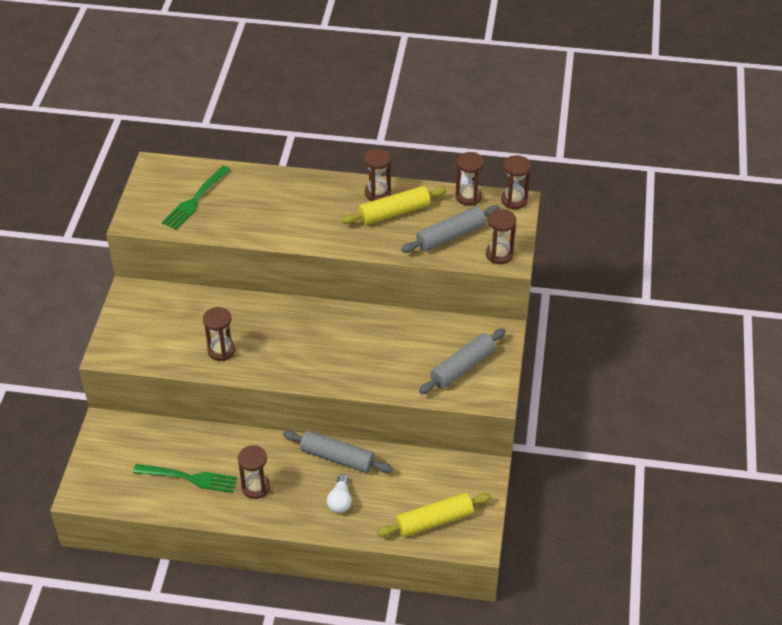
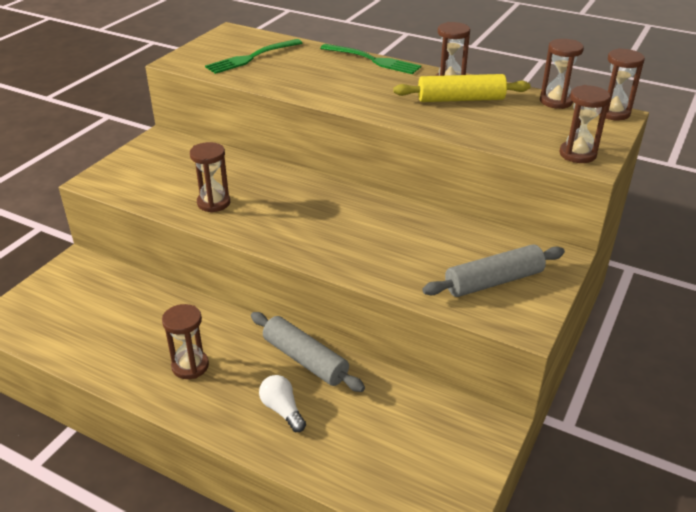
camera: 20 degrees right, 10 degrees down
green fork [133,464,238,493] -> green fork moved to [320,44,421,74]
white light bulb [327,474,352,513] -> white light bulb turned 120 degrees clockwise [259,375,306,432]
yellow rolling pin [377,493,492,537] -> none
grey rolling pin [401,205,500,253] -> none

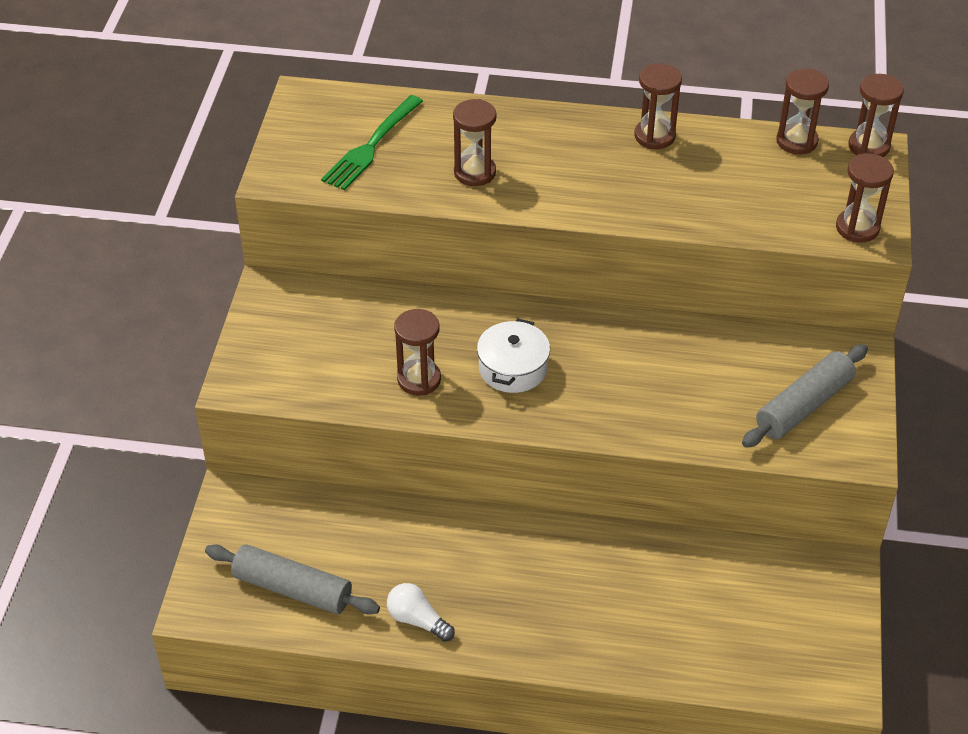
camera: 20 degrees left, 10 degrees up
brown hourglass [162,304,209,379] -> brown hourglass moved to [453,99,496,186]
grey rolling pin [251,312,365,392] -> grey rolling pin moved to [205,544,380,615]
white light bulb [259,375,306,432] -> white light bulb moved to [387,583,455,642]
green fork [320,44,421,74] -> none
yellow rolling pin [393,74,531,102] -> none
none -> white pot [477,318,550,393]

